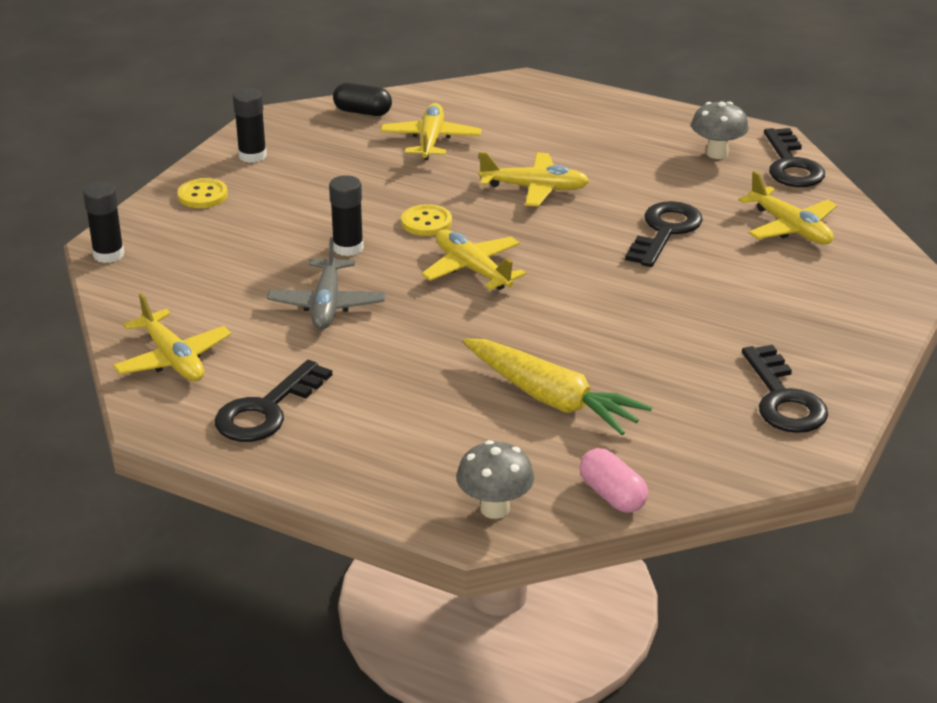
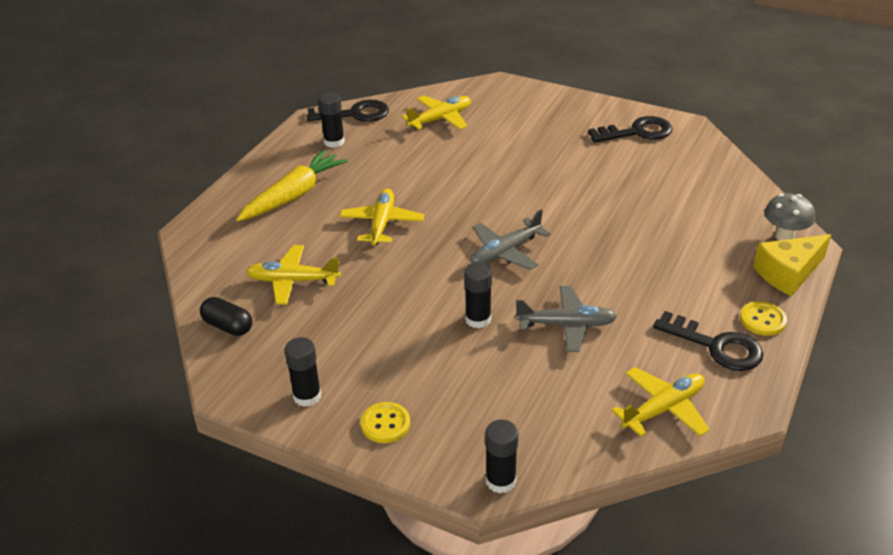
camera: 90 degrees left, 5 degrees up
black capsule [333,83,392,116] -> black capsule turned 75 degrees counterclockwise [200,297,252,336]
yellow button [401,204,452,236] -> yellow button moved to [740,301,787,336]
yellow plane [421,229,526,290] -> grey plane [471,209,550,270]
yellow carrot [463,338,652,435] -> yellow carrot moved to [236,149,348,222]
pink capsule [580,448,648,513] -> none
black key [625,201,703,267] -> none
grey mushroom [691,102,749,159] -> black glue stick [319,92,345,148]
none -> yellow cheese [753,234,831,296]

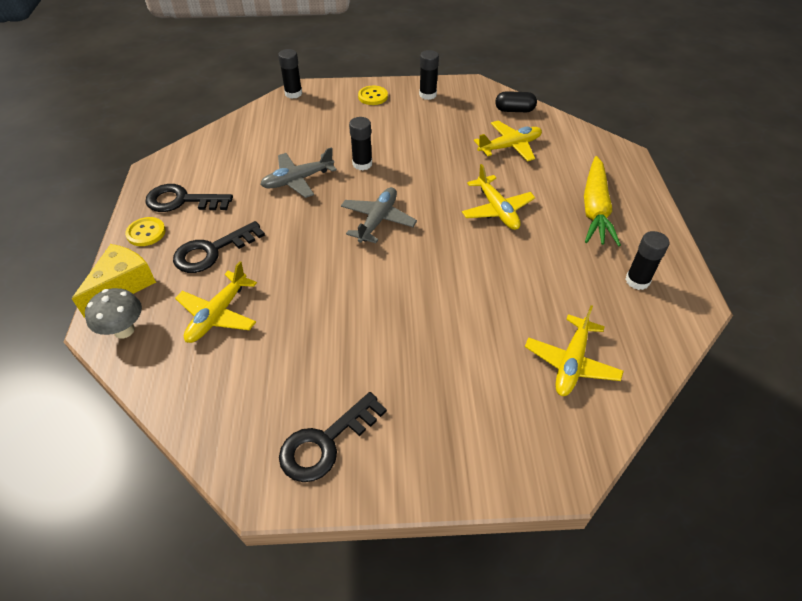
camera: 150 degrees right, 10 degrees up
black key [307,100,389,122] -> black key moved to [173,221,265,273]
yellow plane [611,367,710,437] -> yellow plane moved to [175,261,257,343]

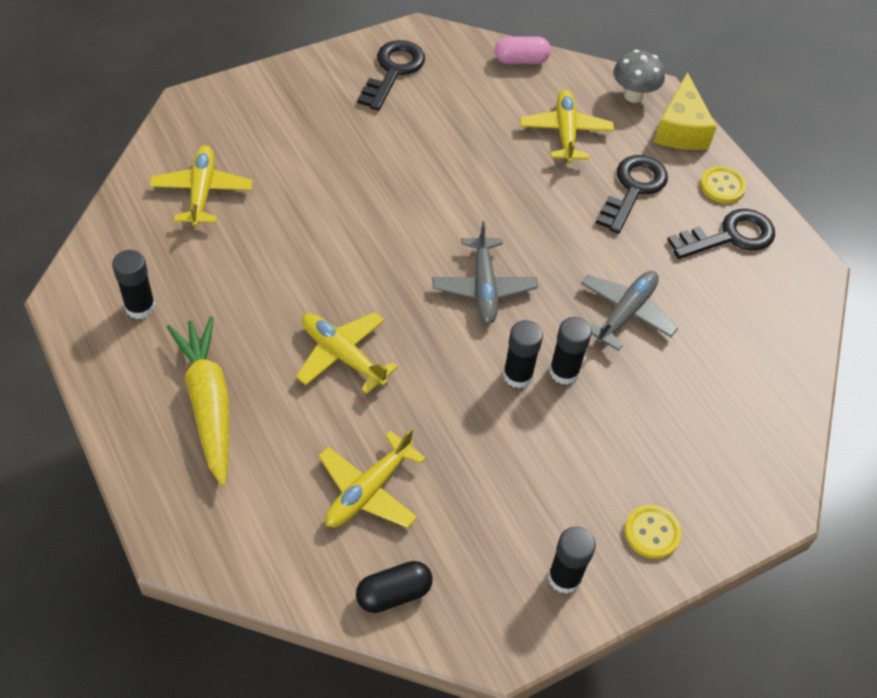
camera: 150 degrees right, 5 degrees up
black glue stick [278,49,302,99] -> black glue stick moved to [503,320,543,388]
none -> pink capsule [495,37,551,64]

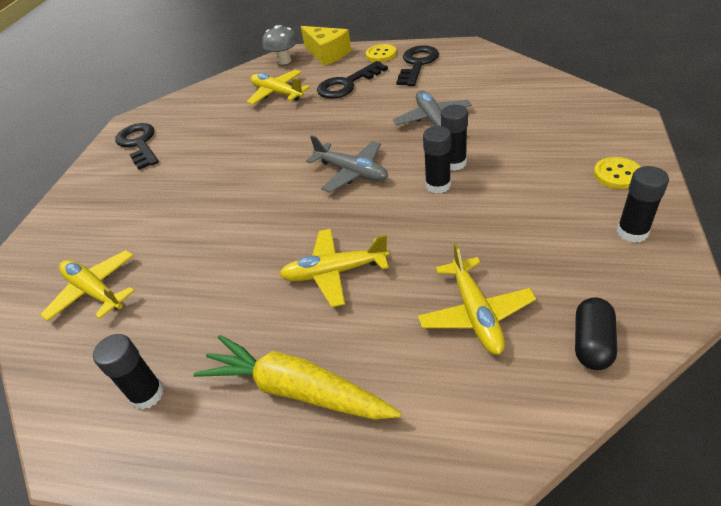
camera: 40 degrees left, 10 degrees down
pink capsule [495,37,551,64] -> none
black key [596,155,668,234] -> black key turned 105 degrees counterclockwise [317,61,388,99]

